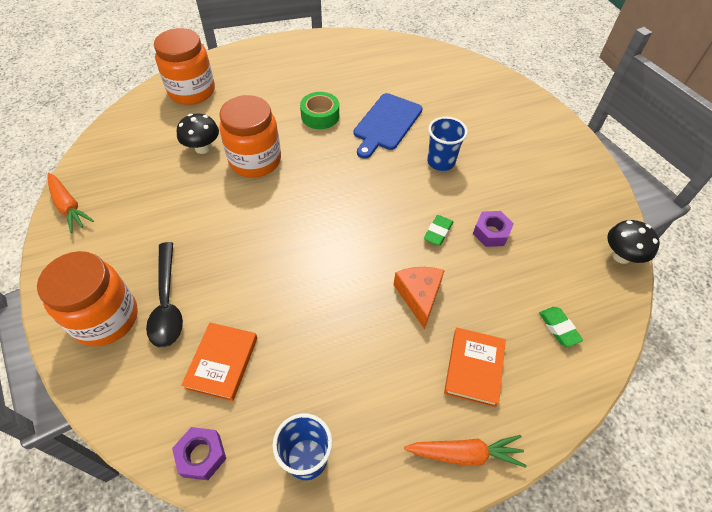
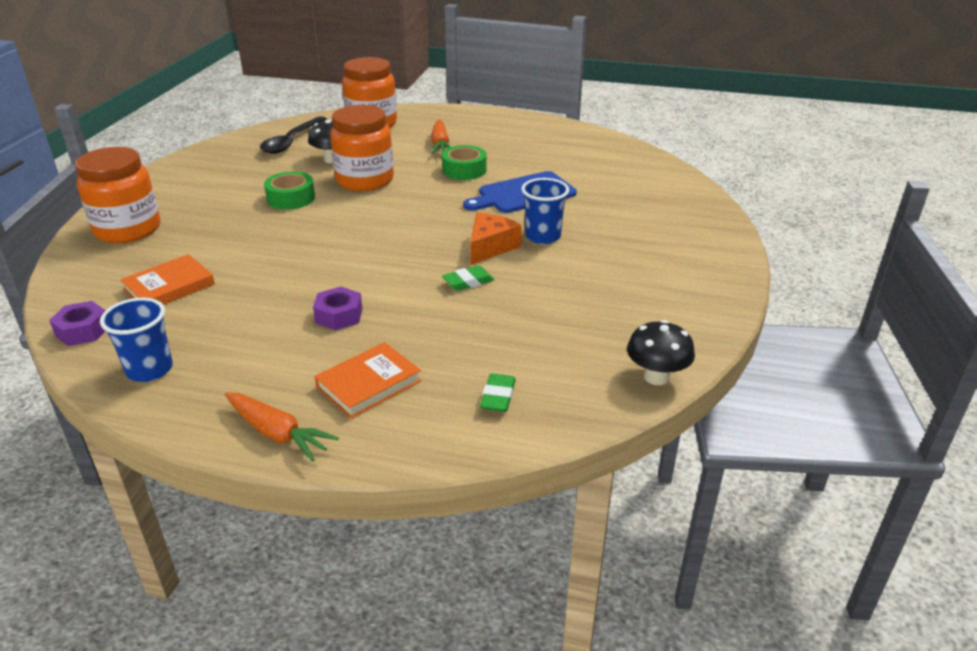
camera: 35 degrees right, 20 degrees down
orange carrot [47,173,94,233] -> orange carrot moved to [431,120,451,154]
black spoon [146,242,183,347] -> black spoon moved to [260,116,327,154]
orange cheese [394,267,445,329] -> orange cheese moved to [471,212,522,265]
purple nut [473,211,514,247] -> purple nut moved to [313,286,362,330]
none -> green tape [264,171,315,210]

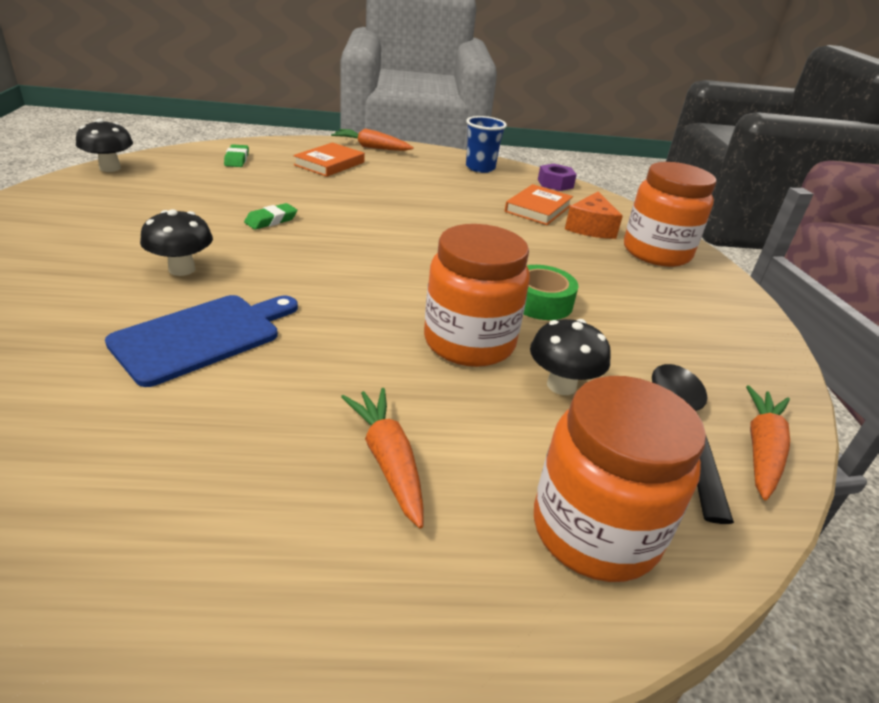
camera: 160 degrees right, 0 degrees up
purple nut [313,286,362,330] -> none
green tape [442,145,487,180] -> none
orange cheese [471,212,522,265] -> orange cheese moved to [565,192,623,239]
blue cup [521,178,569,244] -> black mushroom [140,209,213,276]
none -> orange carrot [746,385,790,500]

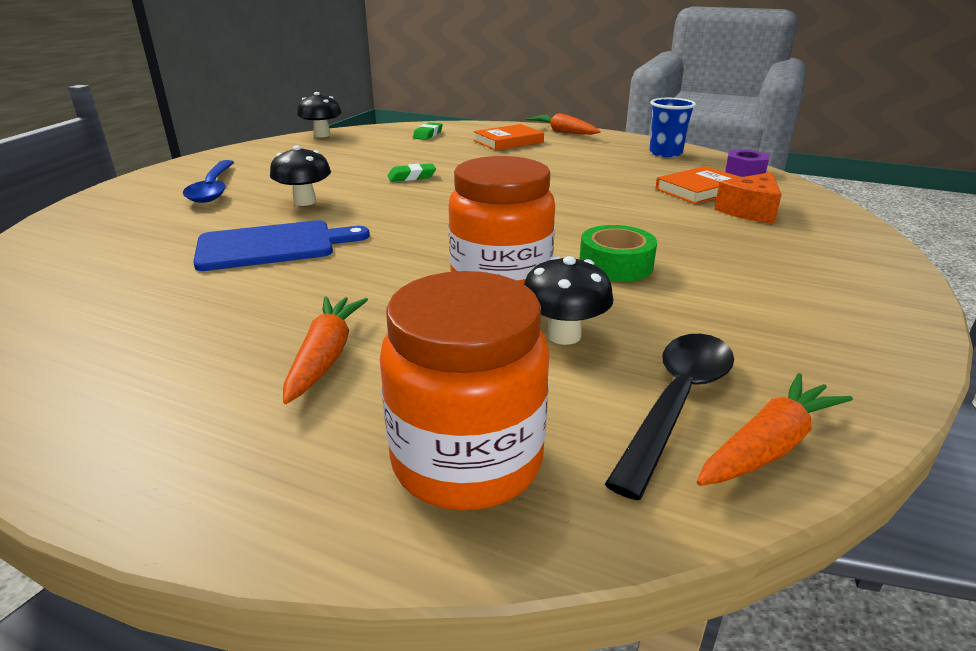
camera: 30 degrees right, 5 degrees down
orange jar [624,162,716,267] -> none
none -> blue spoon [183,160,234,203]

